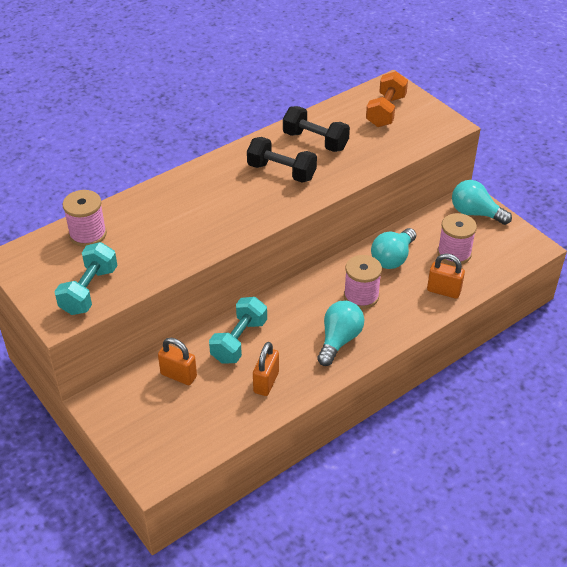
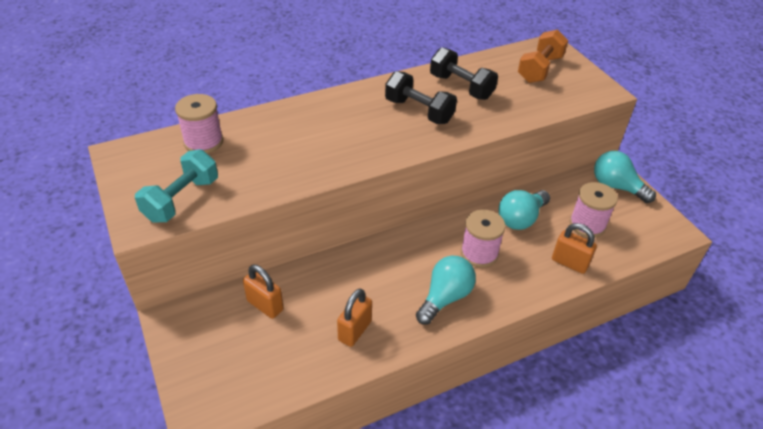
camera: 10 degrees right, 0 degrees up
turquoise dumbbell [209,297,267,364] -> none

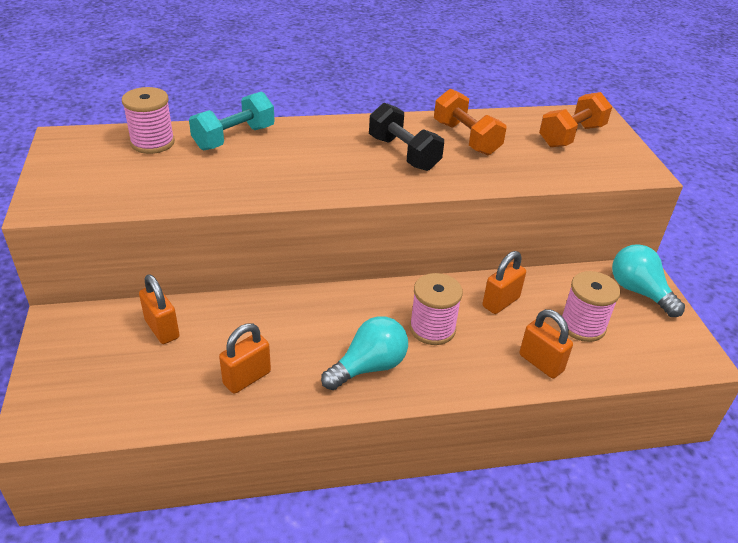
camera: 15 degrees right, 5 degrees down
turquoise dumbbell [135,149,218,223] -> turquoise dumbbell moved to [189,91,274,150]
black dumbbell [430,47,498,100] -> orange dumbbell [434,88,507,155]
turquoise light bulb [499,190,550,230] -> orange padlock [483,251,526,314]

